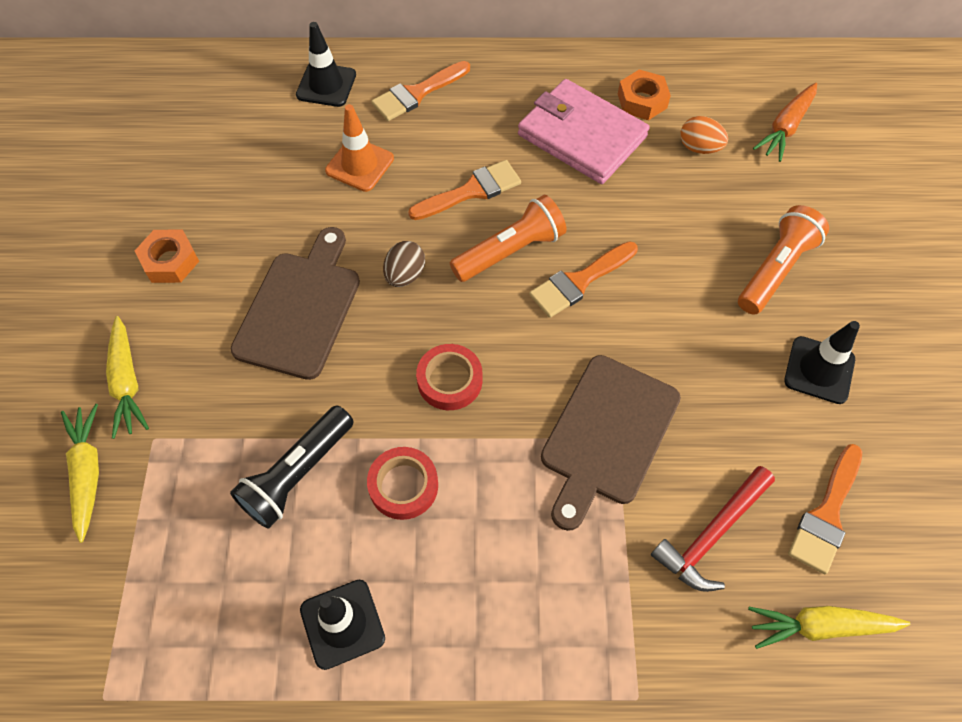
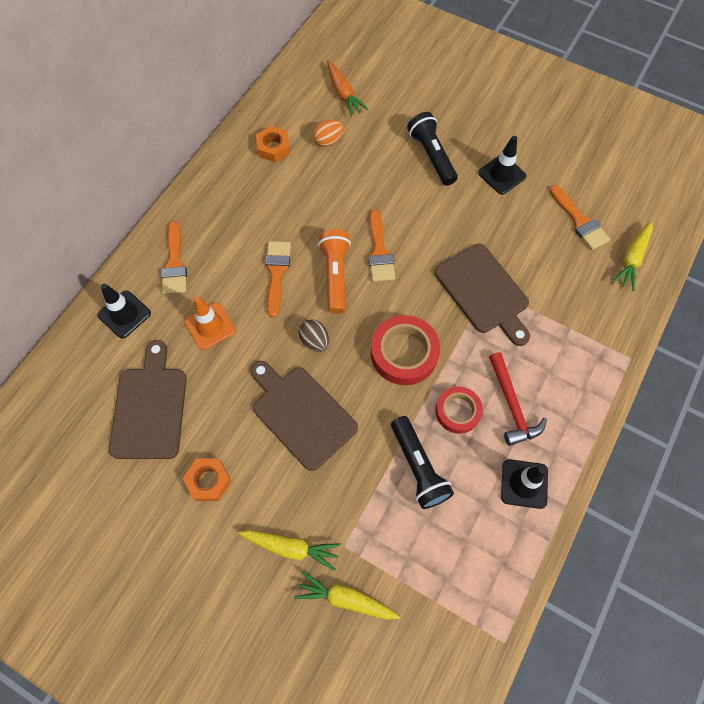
camera: 60 degrees left, 5 degrees up
red tape [416,344,482,410] -> red tape [371,315,440,385], size x1.55
pink wallet [518,79,650,184] -> none
red hammer [651,466,775,592] -> red hammer moved to [489,352,547,446]
orange flashlight [738,205,829,315] -> black flashlight [407,112,458,186]
none -> brown cutting board [109,340,187,459]

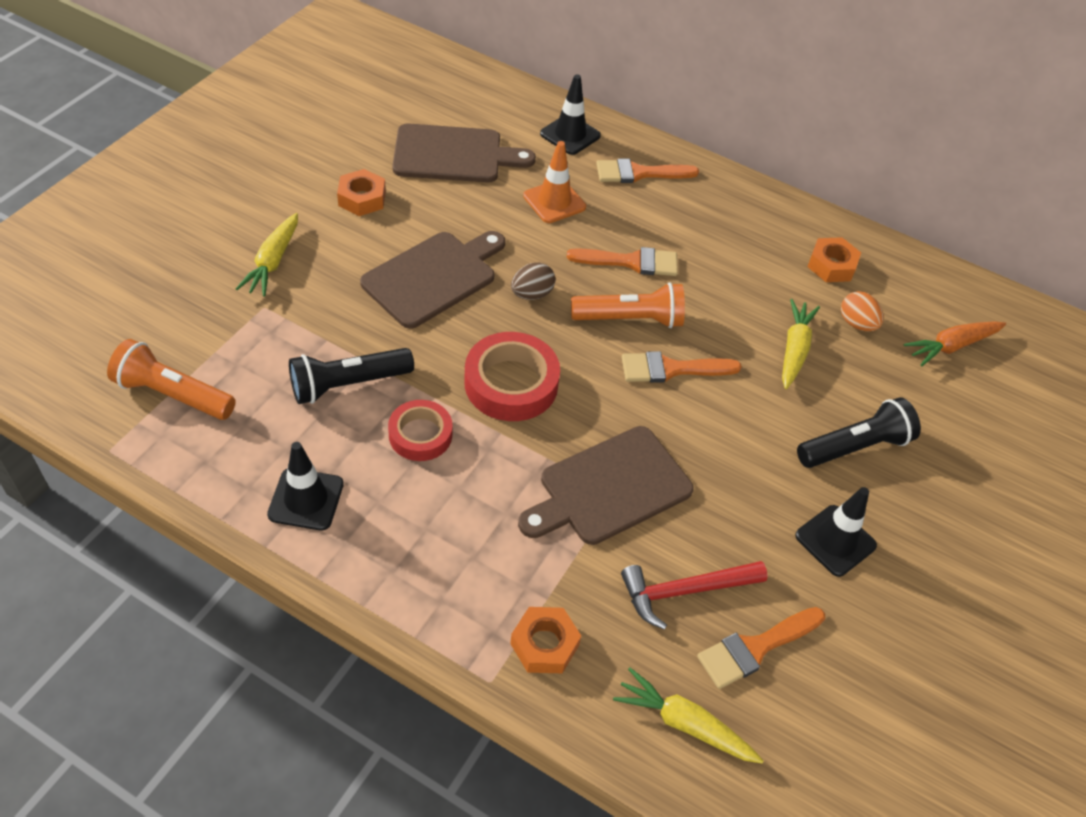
camera: 85 degrees right, 15 degrees down
yellow carrot [294,571,400,620] -> yellow carrot moved to [782,299,820,389]
red hammer [489,352,547,446] -> red hammer moved to [621,561,768,630]
none -> orange flashlight [107,339,236,420]
none -> orange nut [510,607,581,673]

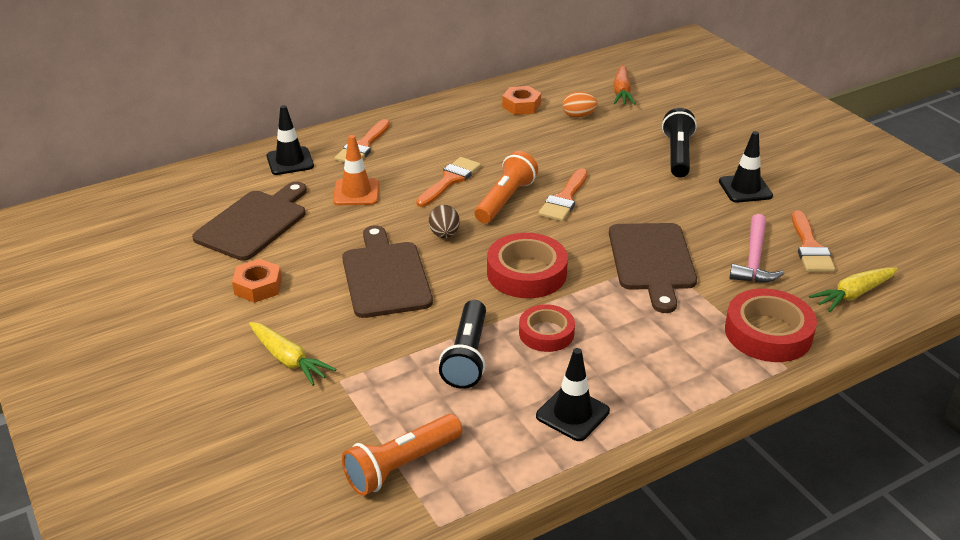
camera: 55 degrees left, 15 degrees down
orange nut [510,607,581,673] -> red tape [725,289,817,362]
red hammer [621,561,768,630] -> pink hammer [729,214,784,283]
yellow carrot [782,299,820,389] -> none

